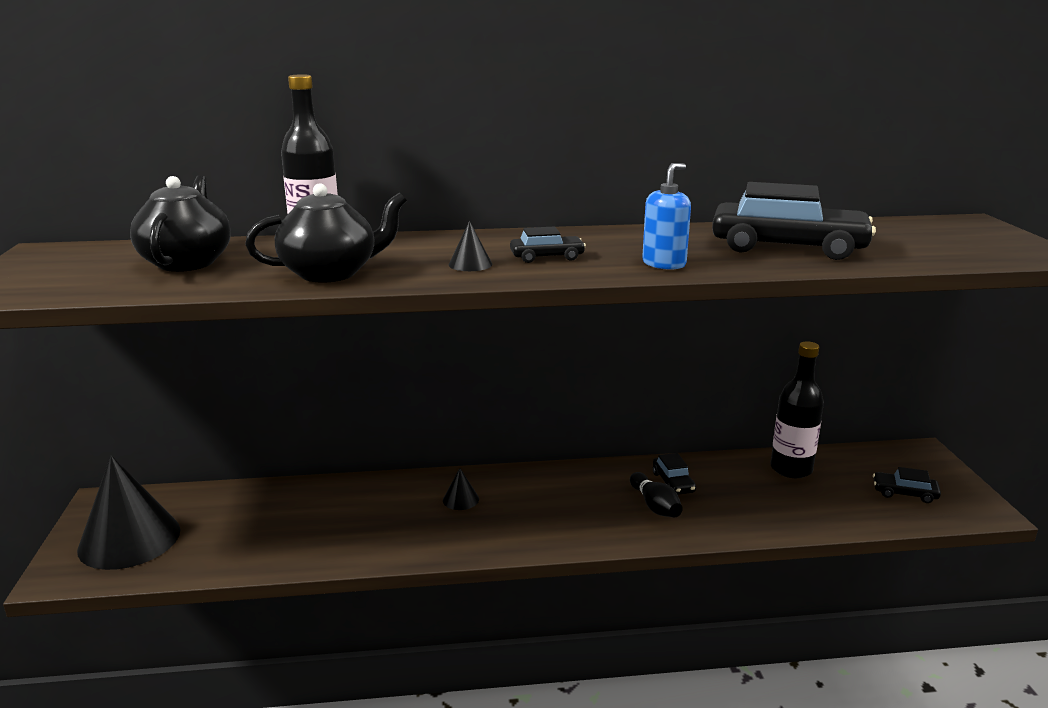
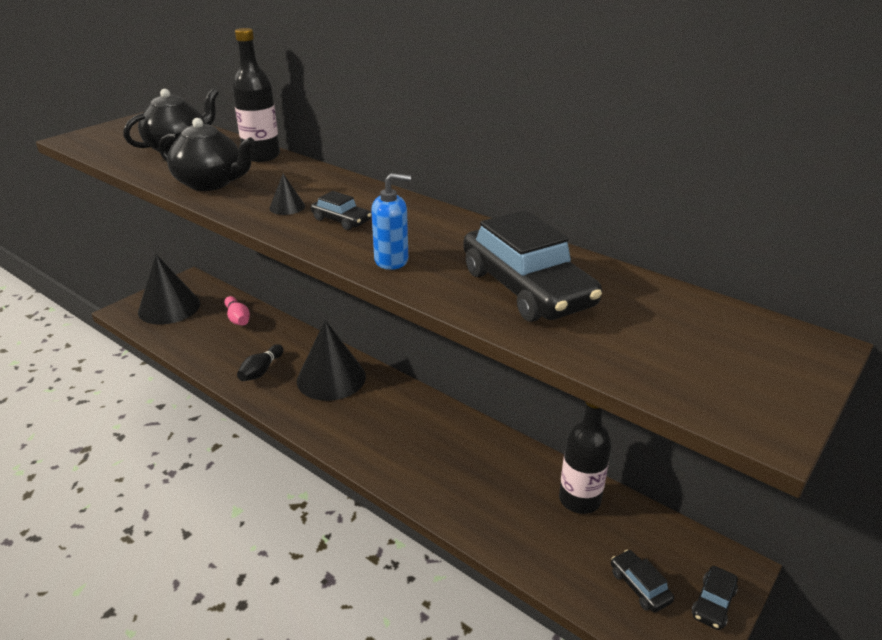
camera: 45 degrees right, 10 degrees up
black cone [443,468,479,510] -> black cone [297,320,366,401], size x2.42
black bowling pin [630,472,683,518] -> black bowling pin moved to [237,344,284,381]
black car [653,453,696,495] -> black car moved to [691,566,738,630]
none -> pink bowling pin [224,296,250,325]

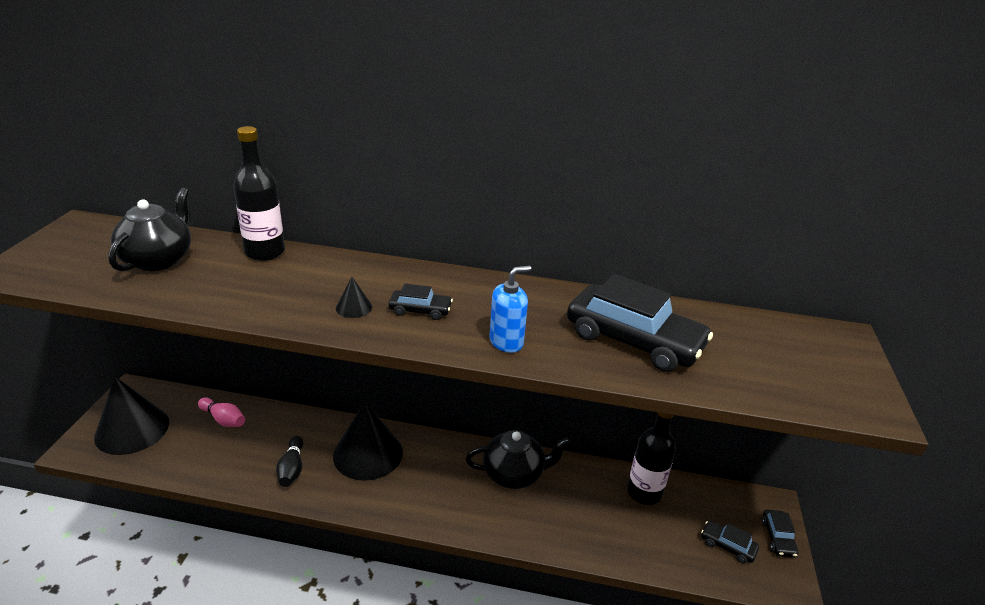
camera: 30 degrees left, 0 degrees up
black teapot [159,118,255,191] -> black teapot moved to [466,430,571,489]

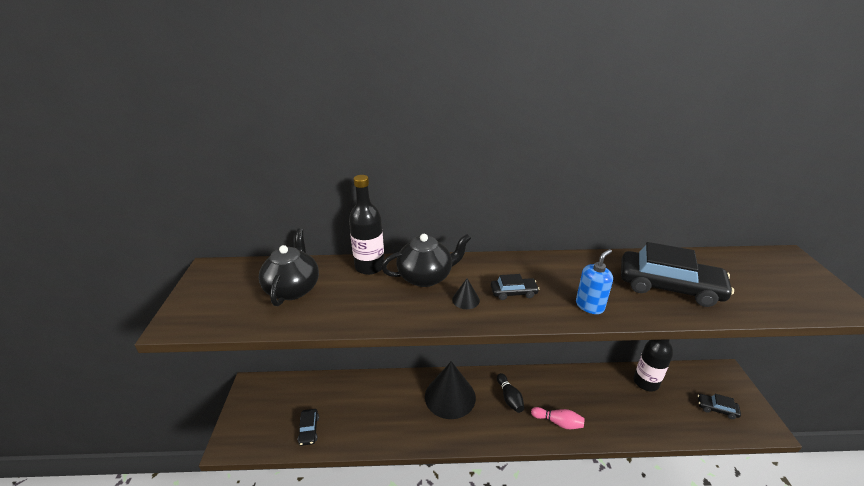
camera: 10 degrees left, 0 degrees up
black cone [94,376,169,455] -> none
pink bowling pin [198,398,245,427] -> pink bowling pin moved to [531,407,585,429]
black bowling pin [276,436,303,487] -> black bowling pin moved to [497,373,524,413]
black teapot [466,430,571,489] -> black teapot moved to [381,234,471,287]
black car [762,510,798,558] -> black car moved to [298,409,319,446]

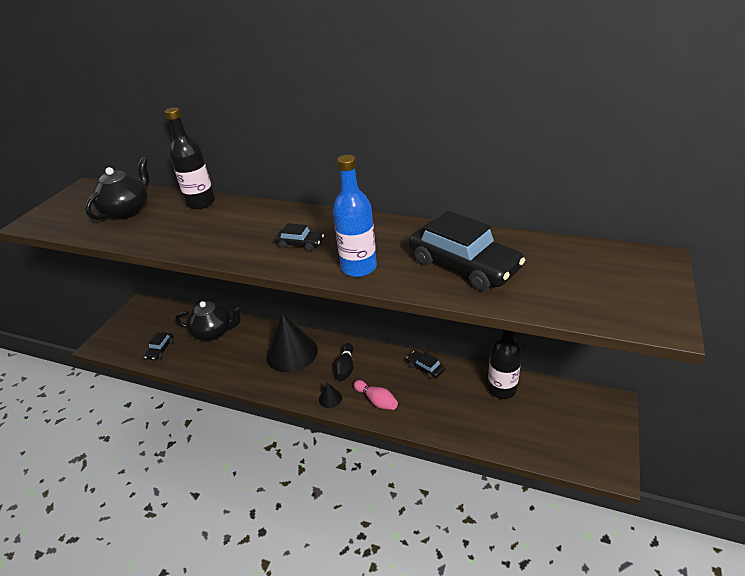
camera: 25 degrees right, 5 degrees up
black teapot [381,234,471,287] -> black teapot moved to [176,301,243,341]
black cone [452,279,480,309] -> black cone moved to [319,383,342,408]
blue soap dispenser [576,249,613,314] -> blue bottle [333,155,377,277]
black car [698,394,741,419] -> black car moved to [407,351,445,379]

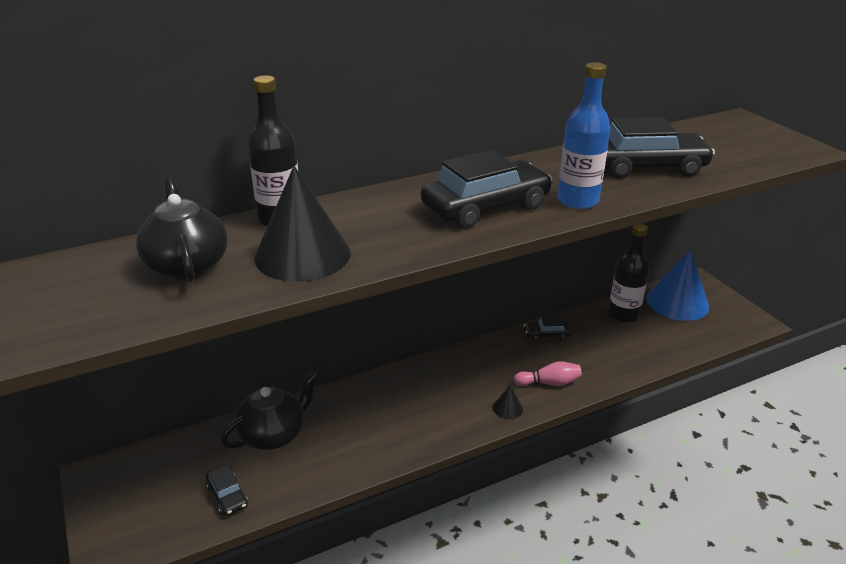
camera: 50 degrees left, 5 degrees down
black cone [266,314,318,373] -> black cone moved to [254,166,351,282]
black car [275,223,324,251] -> black car [421,150,552,228], size x2.15
black bowling pin [335,343,353,381] -> none
none -> blue cone [646,249,709,321]

